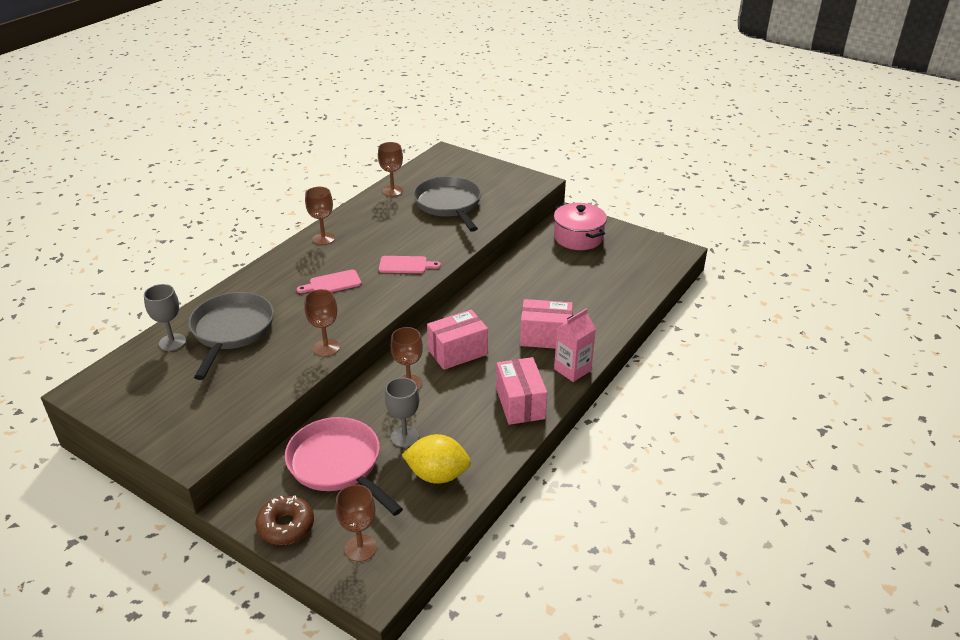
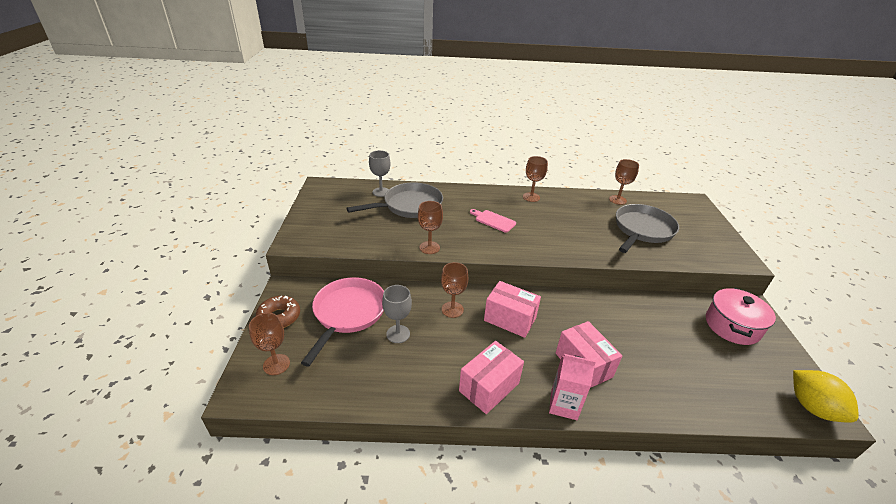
camera: 55 degrees right, 0 degrees up
pink cutting board [379,256,441,273] -> none
yellow lemon [402,434,471,484] -> yellow lemon moved to [793,370,859,423]

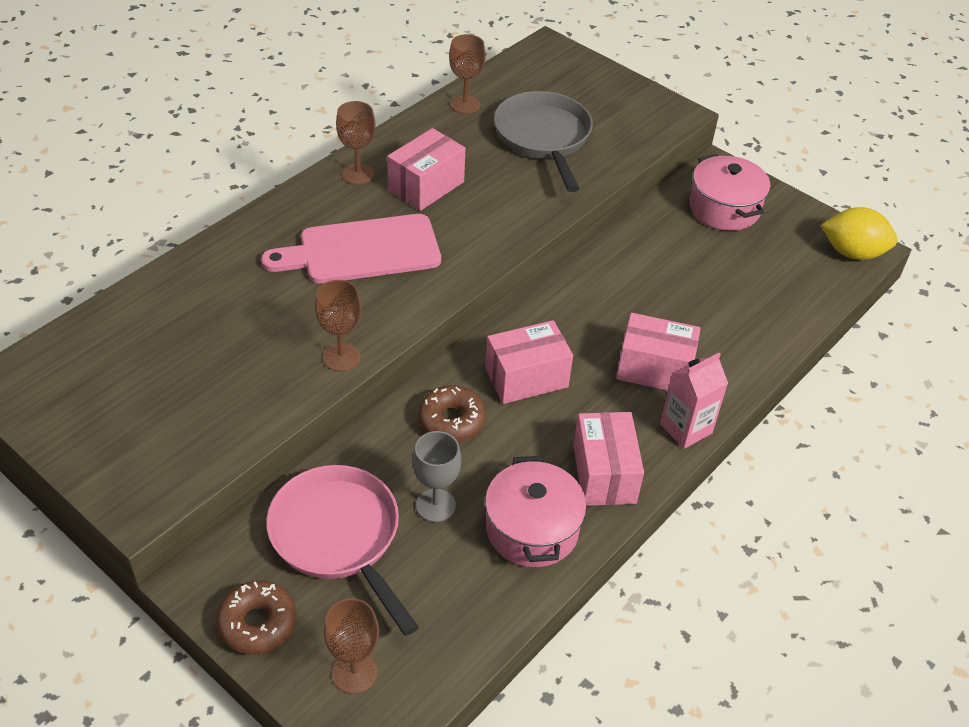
camera: 50 degrees left, 10 degrees up
grey pan [346,182,443,218] -> none
grey goblet [369,150,391,197] -> none
brown goblet [441,262,468,318] -> brown donut [418,385,486,442]
pink cutting board [470,209,516,233] -> pink cutting board [261,214,441,283], size x1.94
none -> pink box [387,128,466,211]
none -> pink pot [485,456,587,567]

